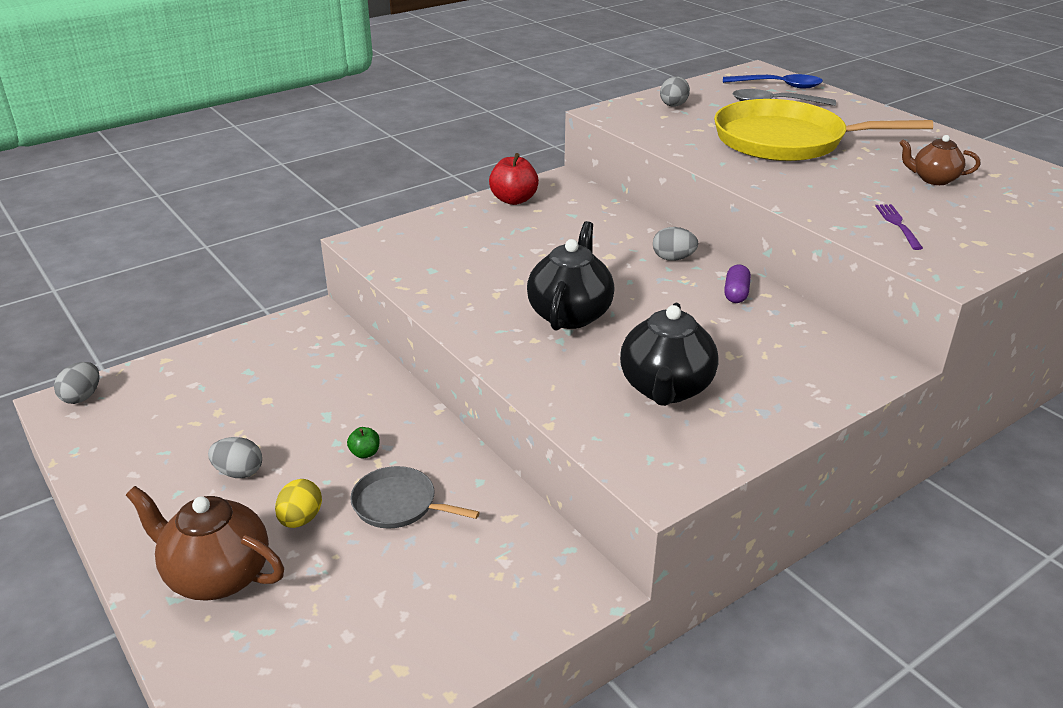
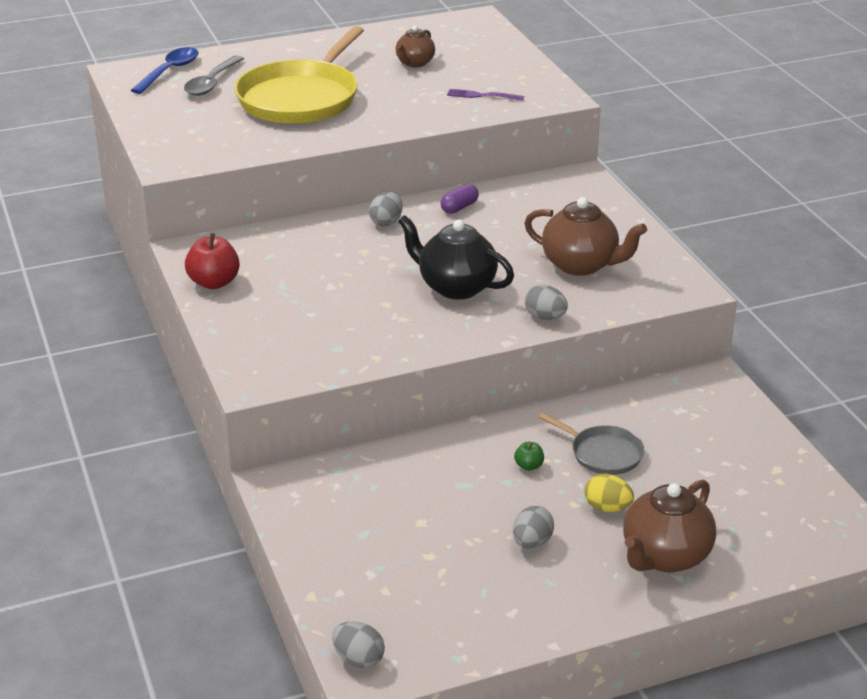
camera: 75 degrees left, 0 degrees up
grey pan [350,466,480,529] -> grey pan turned 90 degrees counterclockwise [539,413,644,475]
black teapot [620,303,719,406] -> brown teapot [524,197,647,276]
grey egg [660,76,690,107] -> grey egg moved to [525,285,568,320]
purple capsule [724,265,751,303] -> purple capsule turned 75 degrees counterclockwise [441,184,479,214]

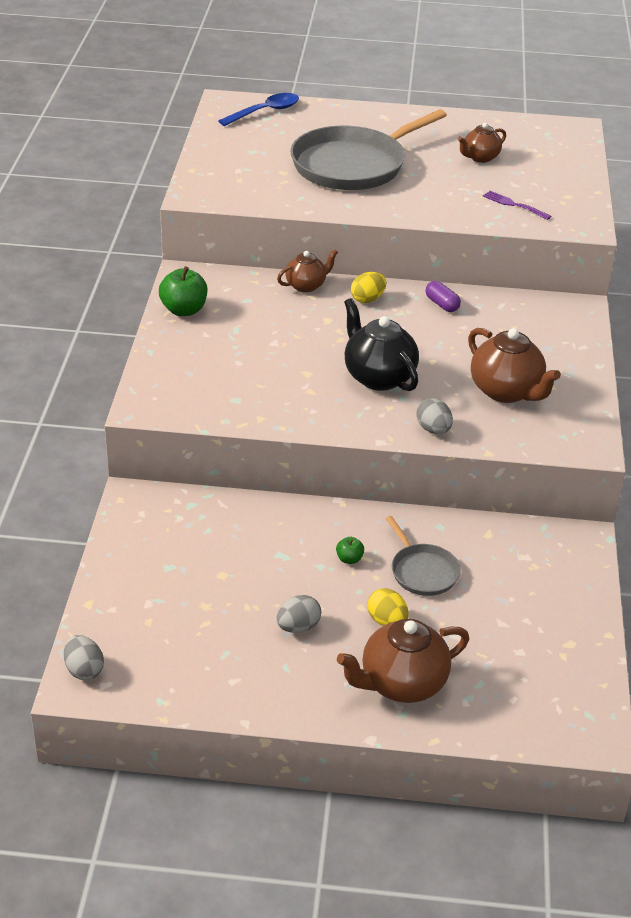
camera: 25 degrees right, 5 degrees up
grey spoon [184,55,244,96] -> none
red apple [185,233,240,289] -> green apple [159,267,207,316]
yellow pan [235,26,364,124] -> grey pan [290,109,447,190]
grey egg [369,192,403,227] -> yellow egg [351,272,386,303]
purple capsule [441,184,479,214] -> purple capsule turned 75 degrees clockwise [425,281,461,312]
none -> brown teapot [277,249,338,292]

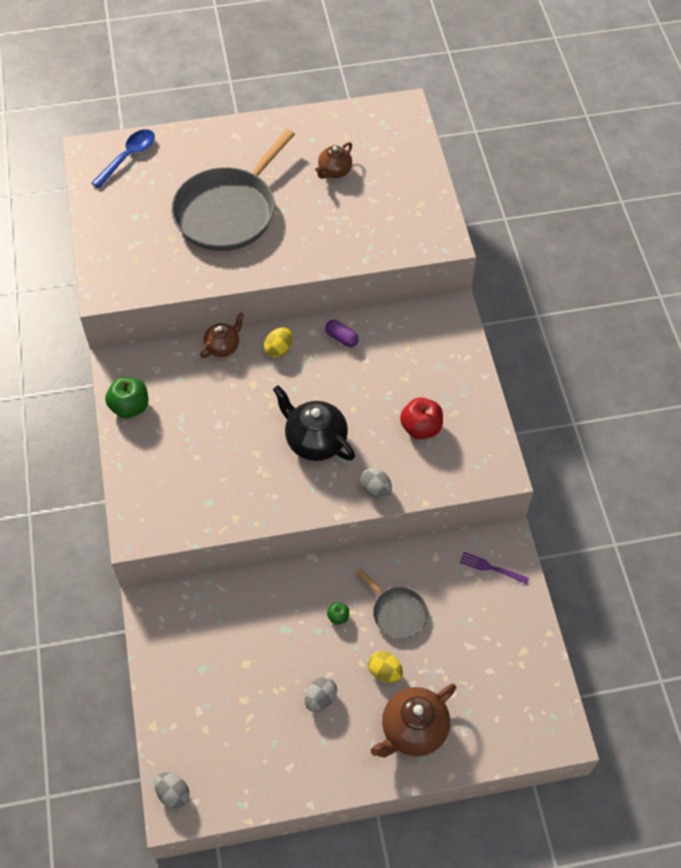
camera: 15 degrees left, 20 degrees up
brown teapot [468,328,561,403] -> red apple [400,397,443,439]
purple fork [483,191,551,220] -> purple fork moved to [460,552,529,584]

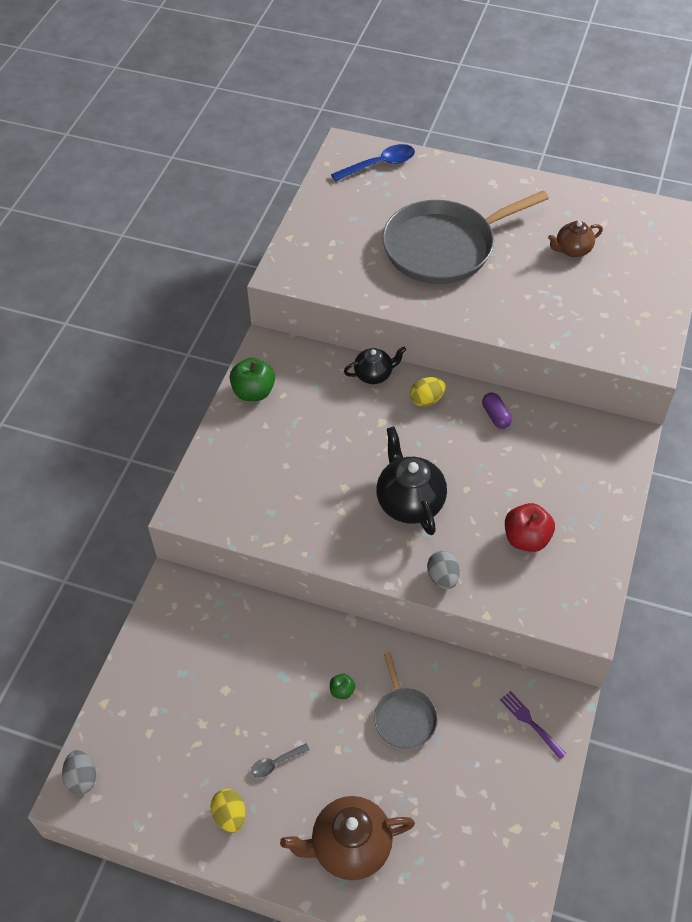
camera: 30 degrees right, 5 degrees down
brown teapot [200,313,244,358] -> black teapot [344,346,406,384]
grey egg [305,677,337,712] -> grey spoon [251,743,310,778]
yellow egg [368,651,403,683] -> yellow egg moved to [210,789,246,833]

